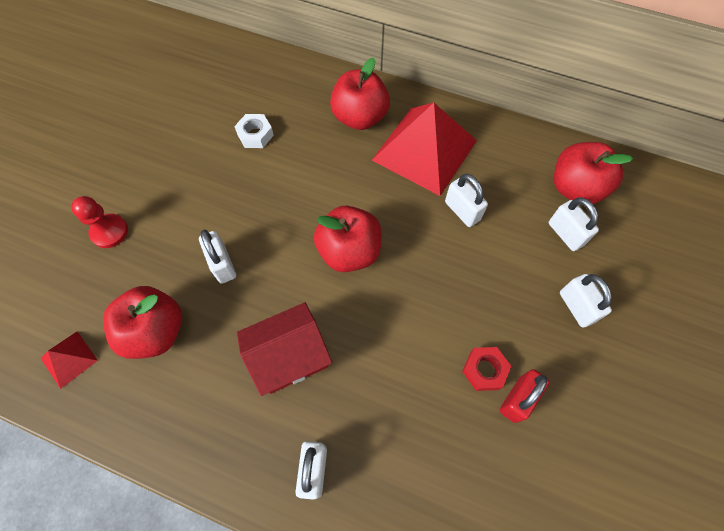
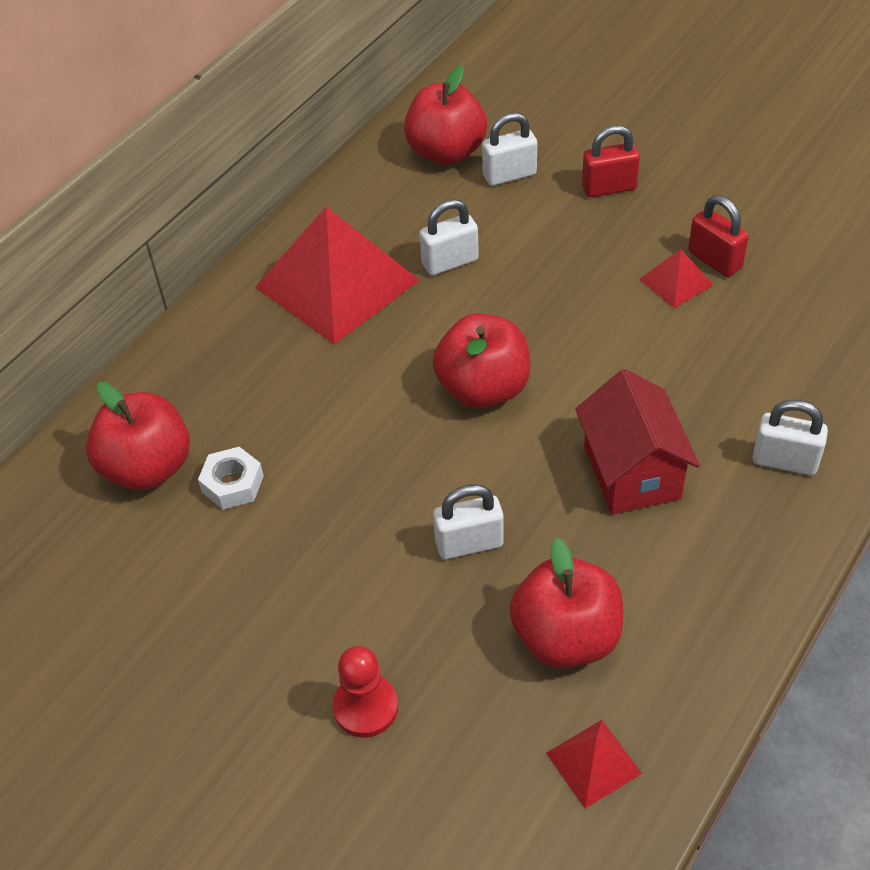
camera: 75 degrees left, 15 degrees down
red apple [330,58,390,130] -> red apple moved to [86,382,190,490]
red nut [462,347,512,391] -> red pyramid [640,249,713,308]
white padlock [560,274,612,328] -> red padlock [582,125,640,197]

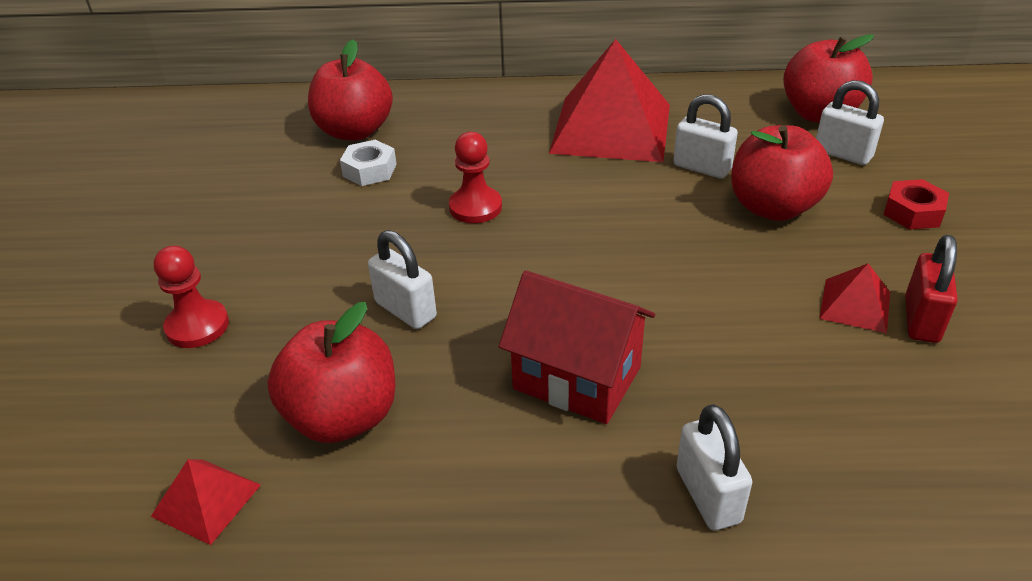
camera: 55 degrees right, 10 degrees down
red apple [433,313,530,408] -> red apple moved to [731,125,833,221]
red house [576,369,700,514] -> red house turned 75 degrees clockwise [499,270,655,424]
red padlock [582,125,640,197] -> red nut [884,179,949,230]
none -> red pawn [449,132,502,223]

